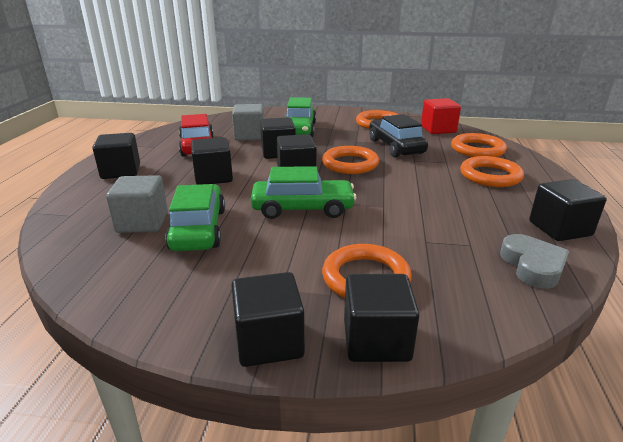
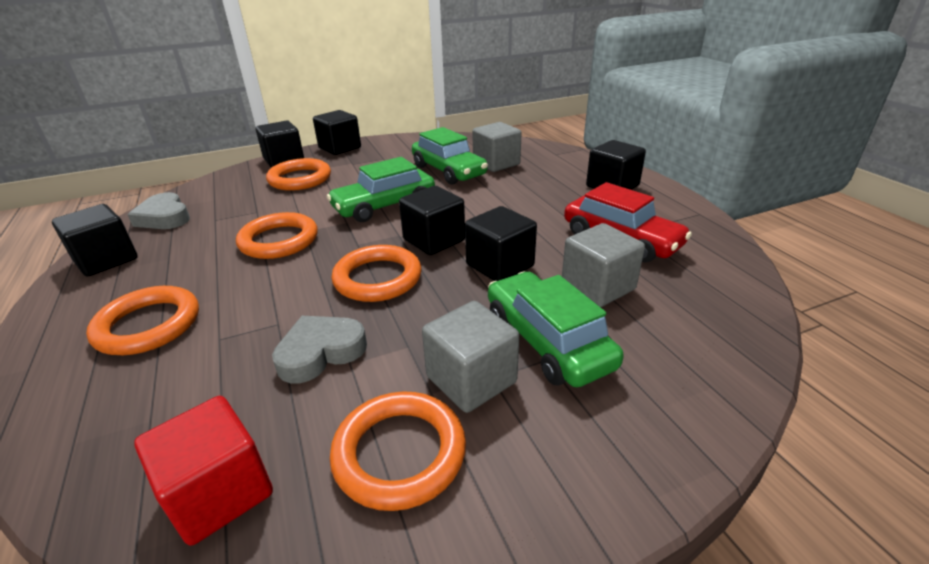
camera: 150 degrees right, 5 degrees up
black cube [191,137,233,185] -> none
black car [369,114,428,157] -> grey heart [272,316,367,383]
orange ring [451,133,507,157] -> orange ring moved to [236,212,318,259]
none -> grey cube [422,301,519,413]

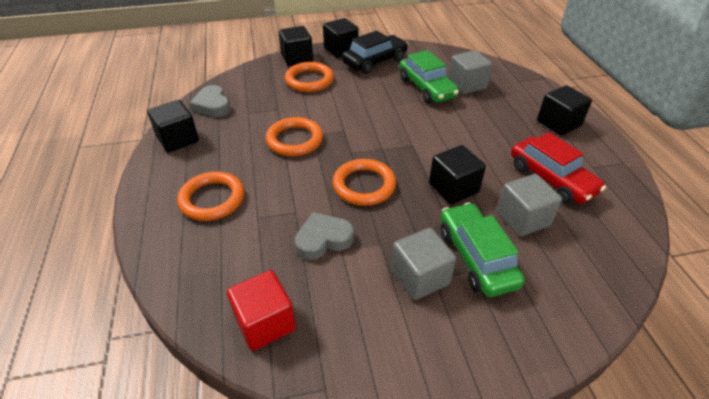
camera: 10 degrees right, 10 degrees up
green car [327,157,435,222] -> none
orange ring [330,392,466,511] -> none
black cube [399,186,465,255] -> none
none -> black car [342,31,408,74]

